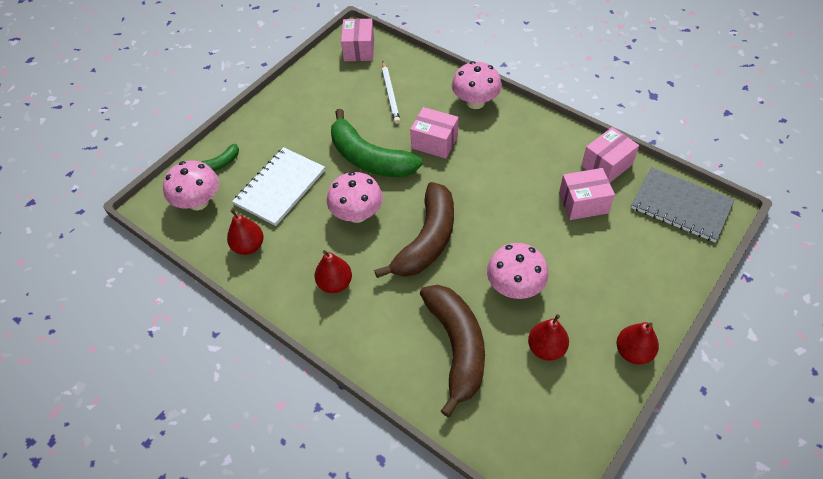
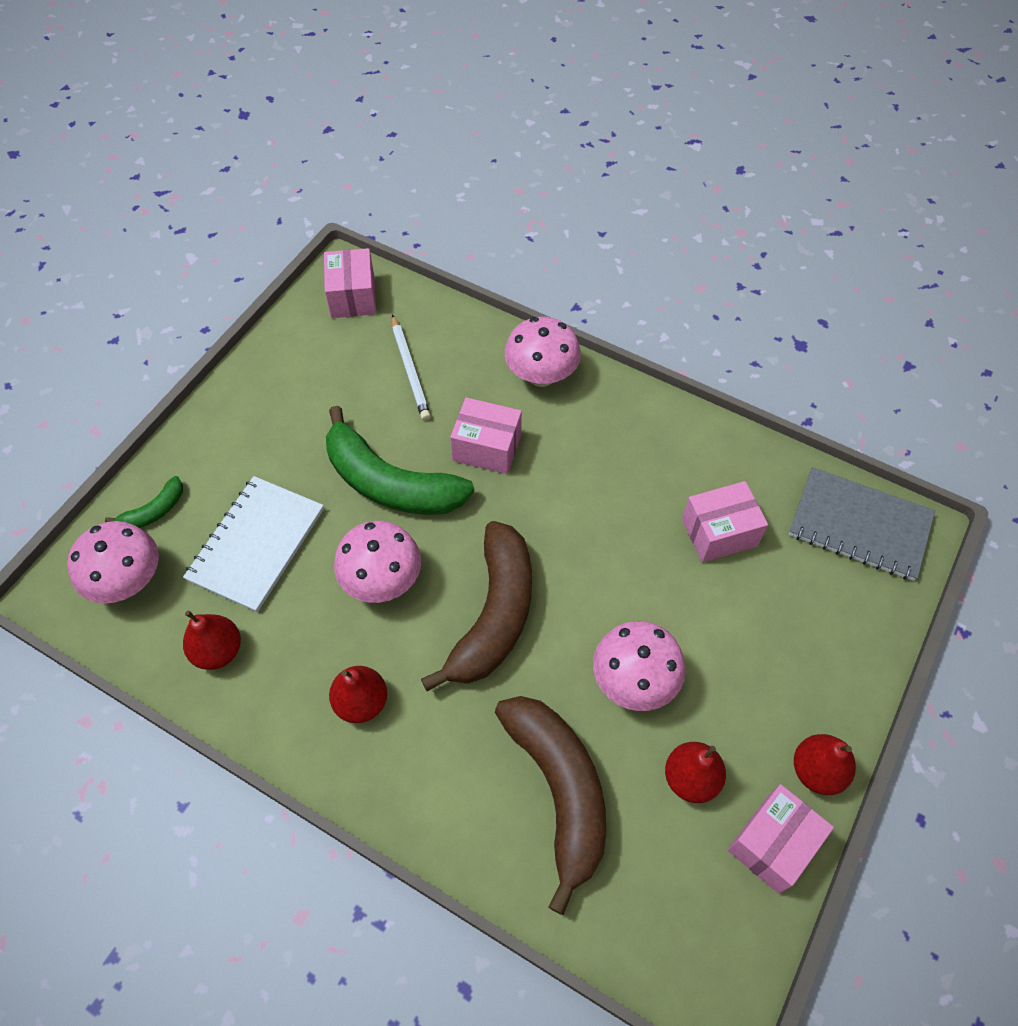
camera: 10 degrees left, 5 degrees up
pink box [581,127,639,182] -> pink box moved to [728,784,834,894]

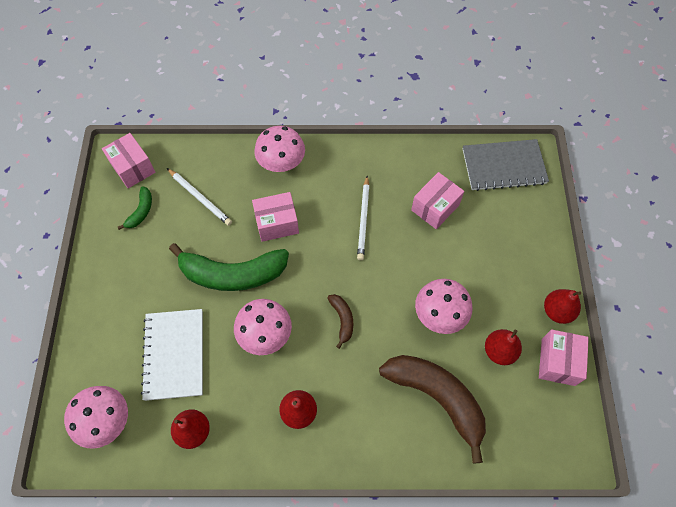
camera: 30 degrees left, 5 degrees up
green banana [105,476,183,528] -> green banana moved to [118,186,152,230]
brown banana [421,521,532,692] -> brown banana [327,294,353,349], size x0.46
none -> white pencil [357,176,370,260]

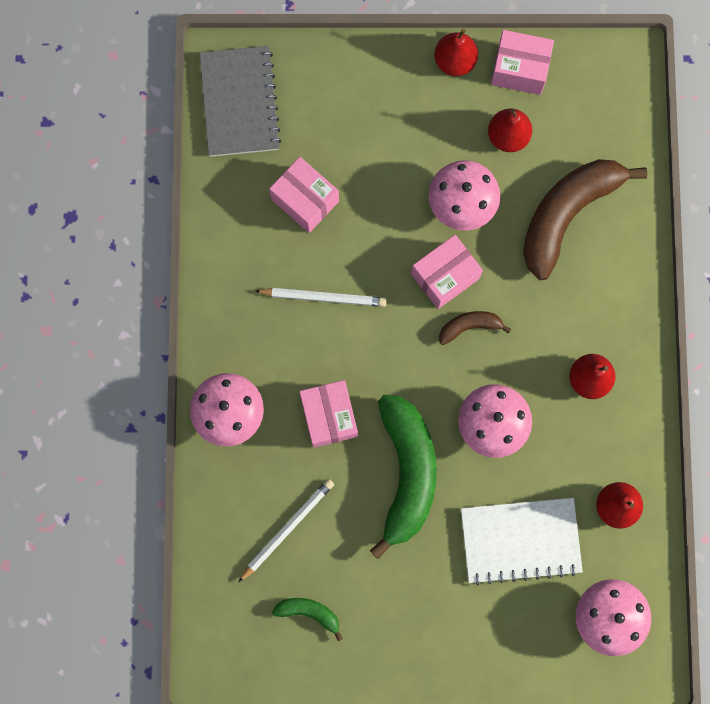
camera: 90 degrees left, 15 degrees up
pink box [102,133,156,188] -> pink box moved to [411,235,483,309]

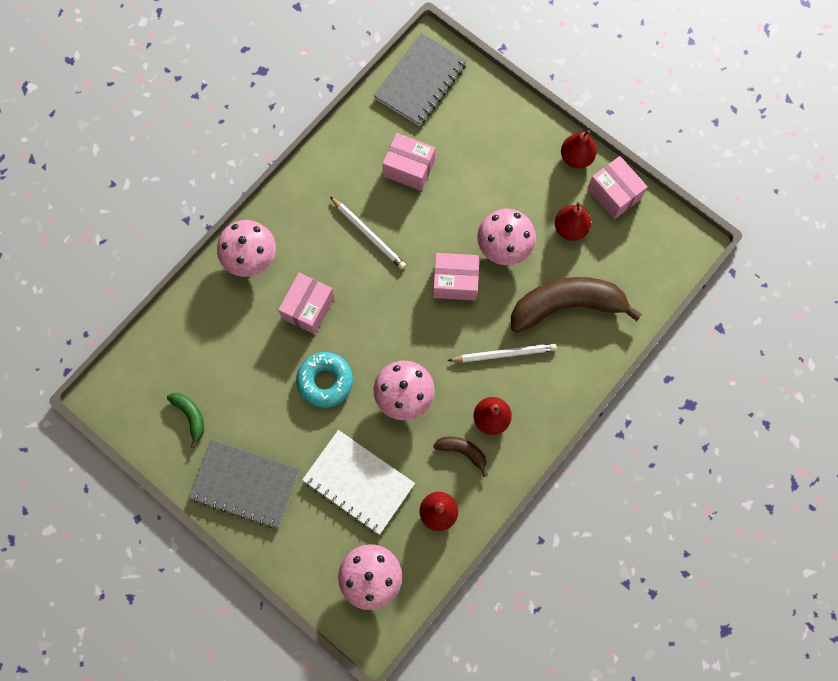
camera: 40 degrees right, 5 degrees down
white pencil [238,479,334,583] -> white pencil moved to [447,343,557,362]
pink box [269,157,339,233] -> pink box turned 60 degrees counterclockwise [382,133,435,191]
green banana [370,395,437,559] -> turquoise donut [296,352,353,408]
brown banana [439,311,511,345] -> brown banana moved to [433,437,488,477]
none -> grey notebook [189,440,299,529]

